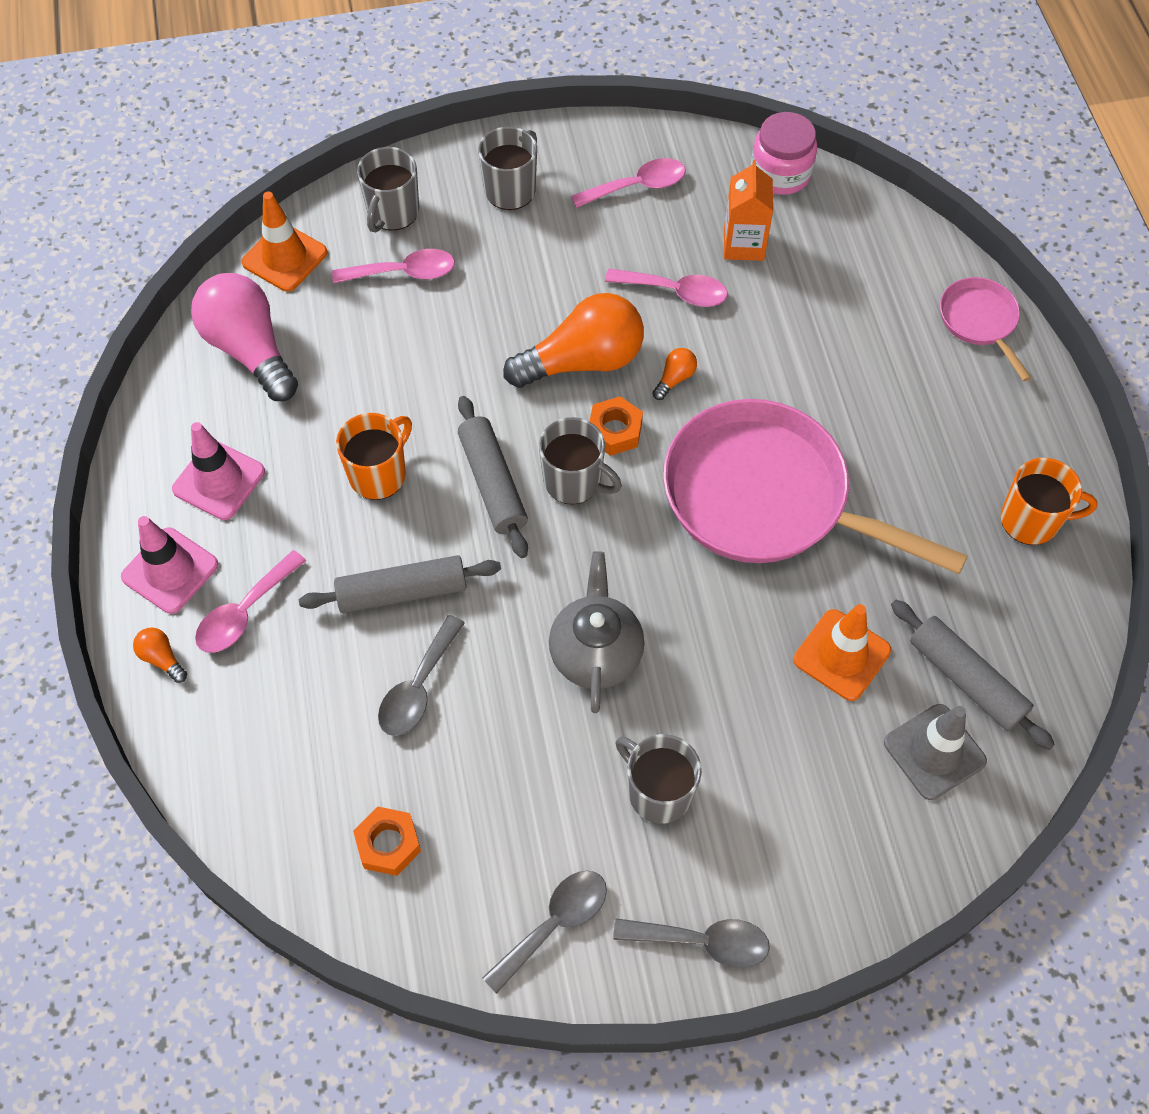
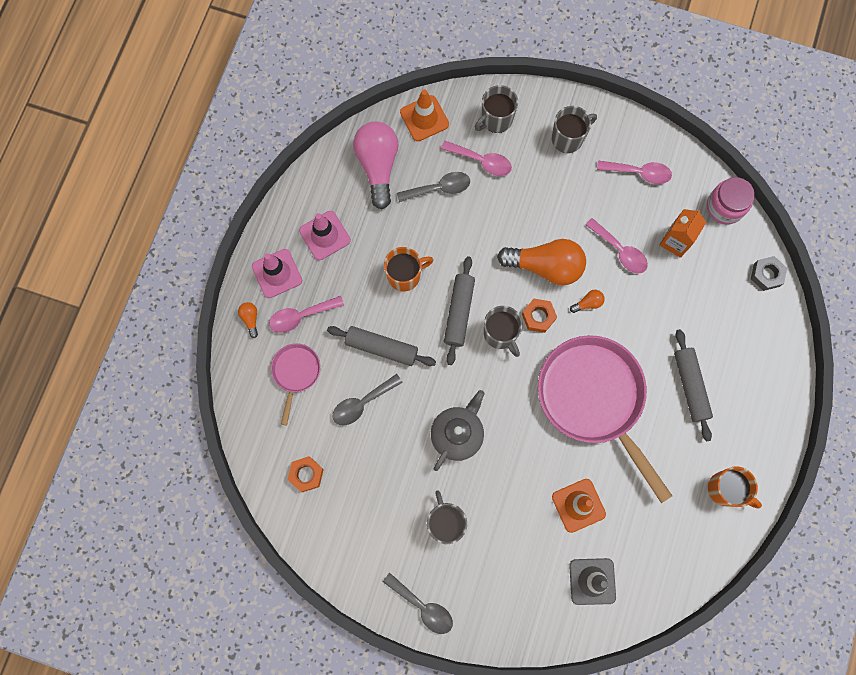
camera: 30 degrees right, 15 degrees up
grey spoon [482,871,607,994] -> grey spoon moved to [397,172,470,202]
grey rolling pin [891,600,1055,750] -> grey rolling pin moved to [674,329,713,442]
pink pan [940,277,1032,381] -> pink pan moved to [271,343,321,425]
none -> grey nut [751,256,787,291]

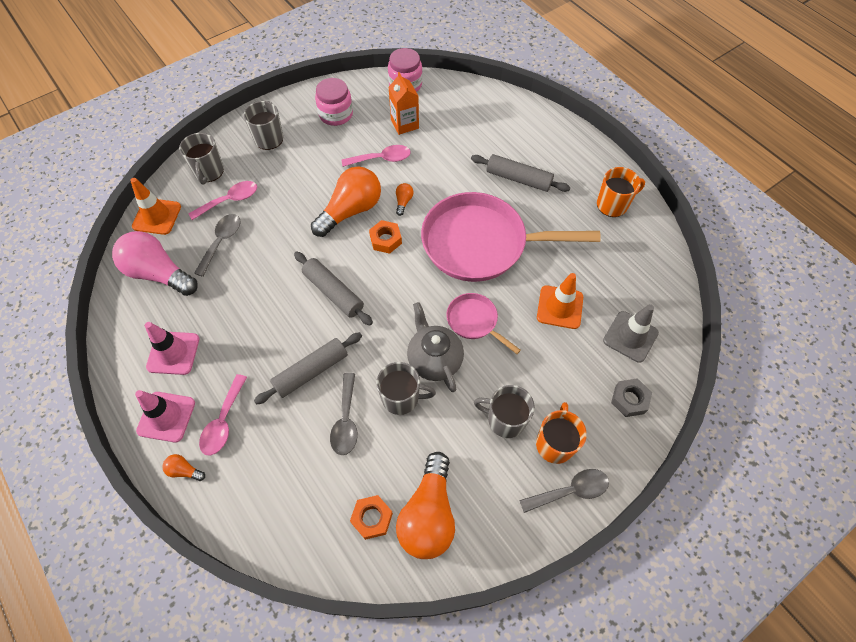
camera: 55 degrees left, 15 degrees down
pink pan [271,343,321,425] -> pink pan moved to [446,293,521,354]
orange mug [384,247,433,292] -> orange mug moved to [536,402,587,464]
grey mug [484,306,523,357] -> grey mug moved to [376,362,436,415]
pink spoon [597,160,672,184] -> pink jar [315,78,353,126]
grey nut [751,256,787,291] -> grey nut moved to [611,378,652,417]
none -> orange light bulb [396,452,455,559]

